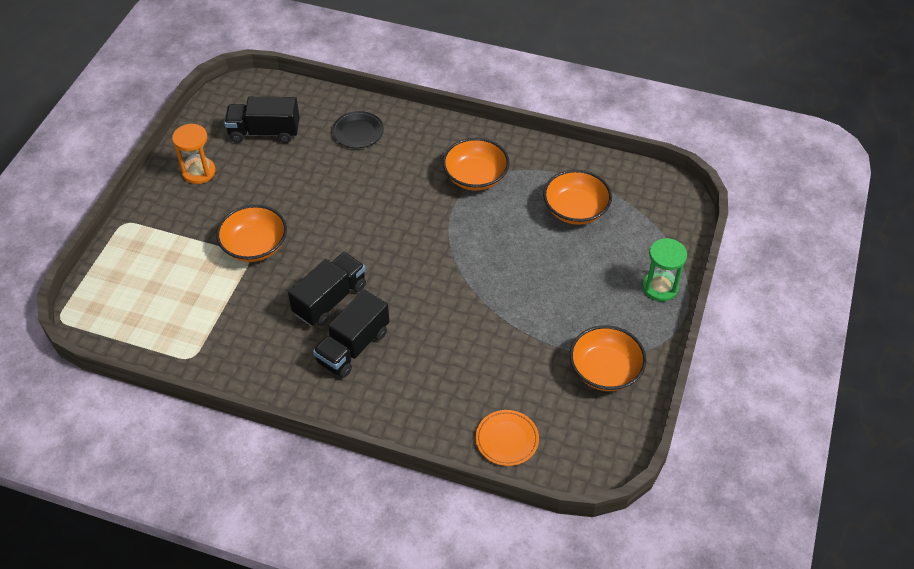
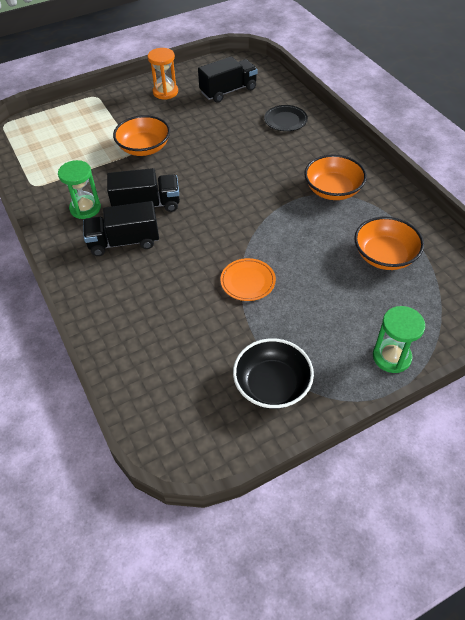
camera: 45 degrees right, 0 degrees up
black truck [224,97,300,143] -> black truck turned 105 degrees clockwise [198,56,258,103]
orange plate [476,410,539,466] -> orange plate moved to [220,258,276,301]
orange bowl [570,325,647,391] -> black bowl [233,338,314,409]
none -> green hourglass [58,160,101,219]

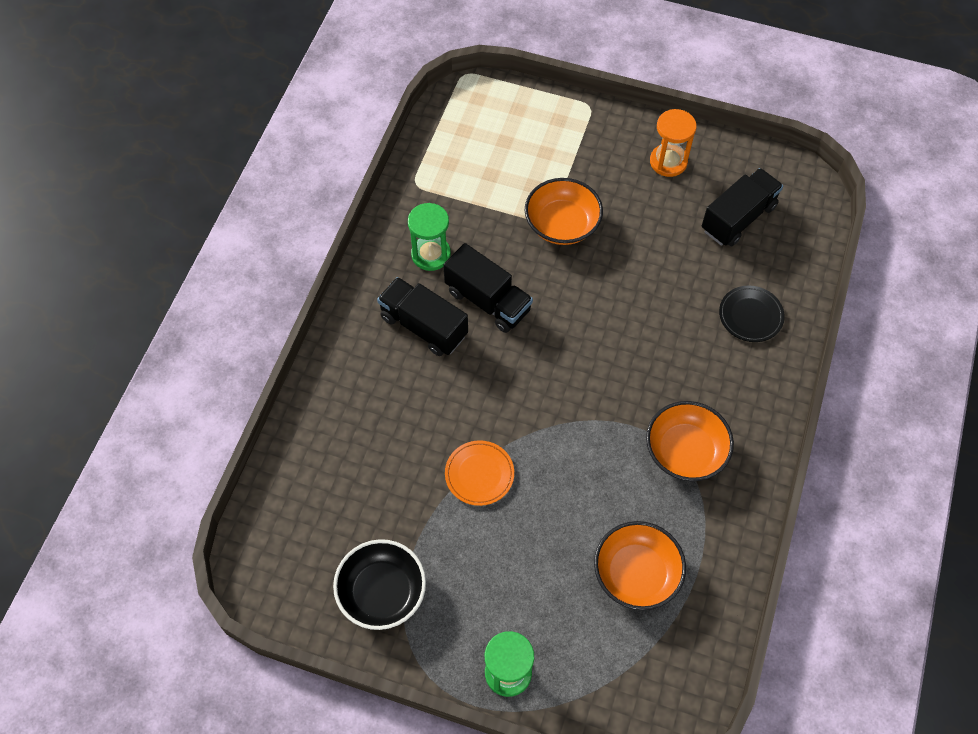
camera: 45 degrees right, 10 degrees up
black truck [198,56,258,103] -> black truck turned 60 degrees counterclockwise [702,168,783,246]

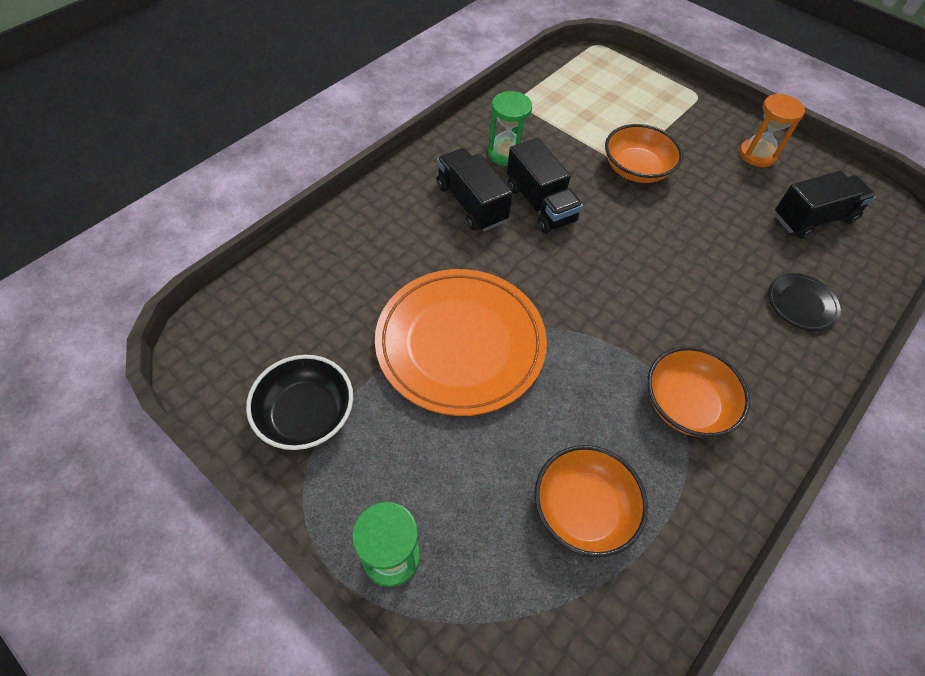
camera: 20 degrees right, 5 degrees down
orange plate [445,440,514,506] -> orange plate [375,269,547,416], size x2.26

